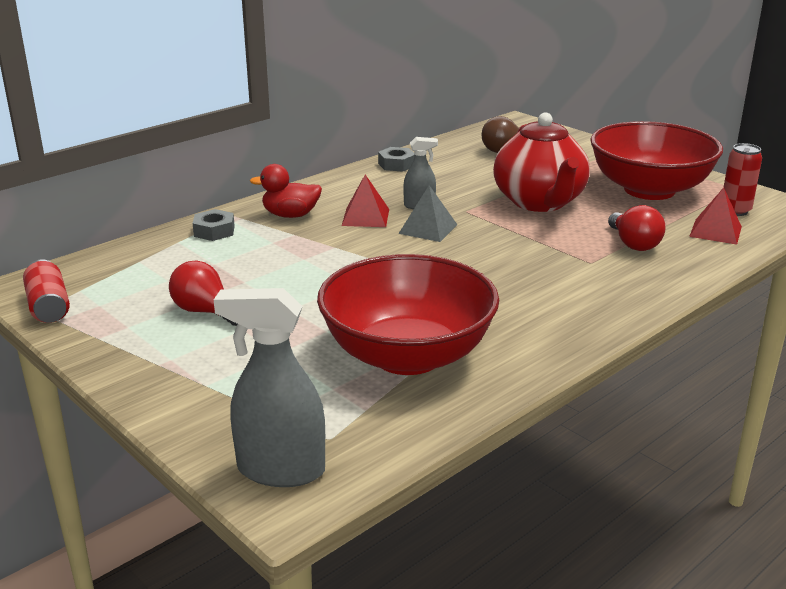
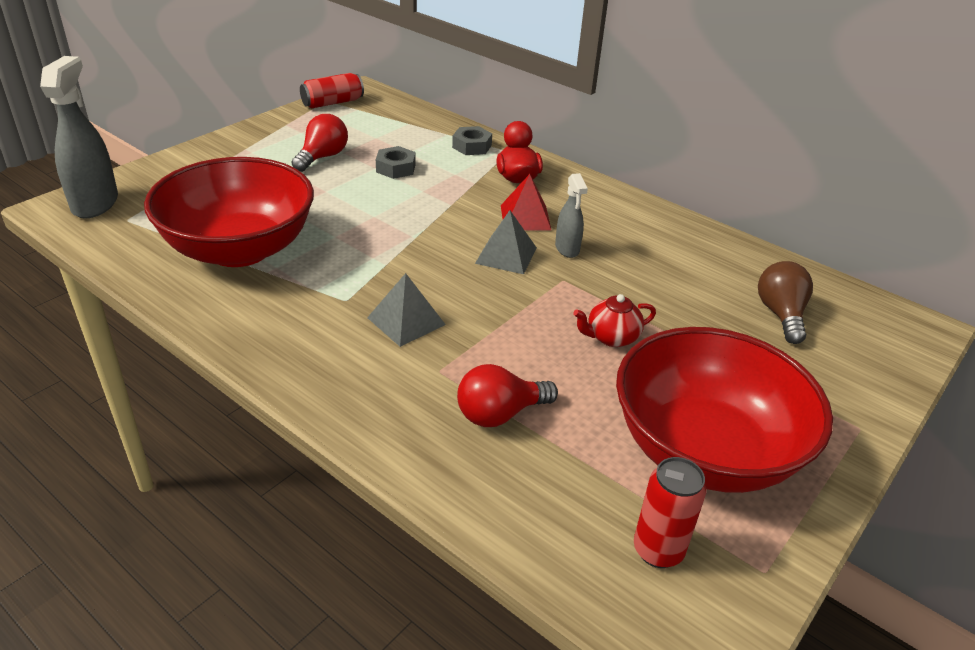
camera: 80 degrees right, 10 degrees up
grey nut [378,147,415,172] -> grey nut moved to [376,146,416,179]
red teapot [493,112,590,212] -> red teapot [573,294,656,347], size x0.44
red pyramid [689,187,742,245] -> none
none -> grey pyramid [367,273,446,347]

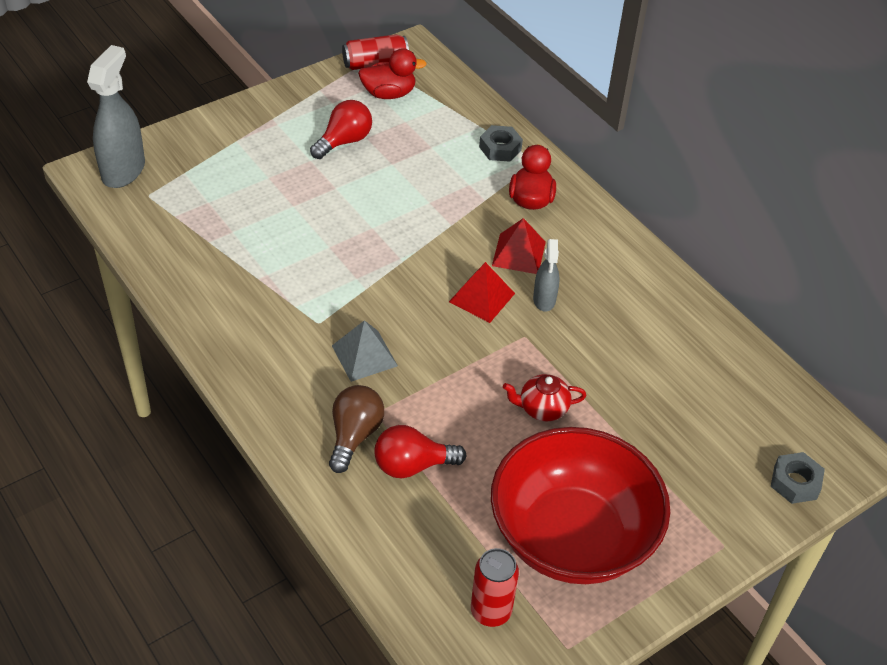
camera: 15 degrees right, 10 degrees up
red bowl [144,157,314,267] -> none
grey nut [376,146,416,179] -> grey nut moved to [771,452,825,504]
grey pyramid [475,210,537,274] -> red pyramid [449,262,515,323]
brown light bulb [758,261,813,344] -> brown light bulb moved to [329,385,384,473]
none -> red duck [358,48,427,99]

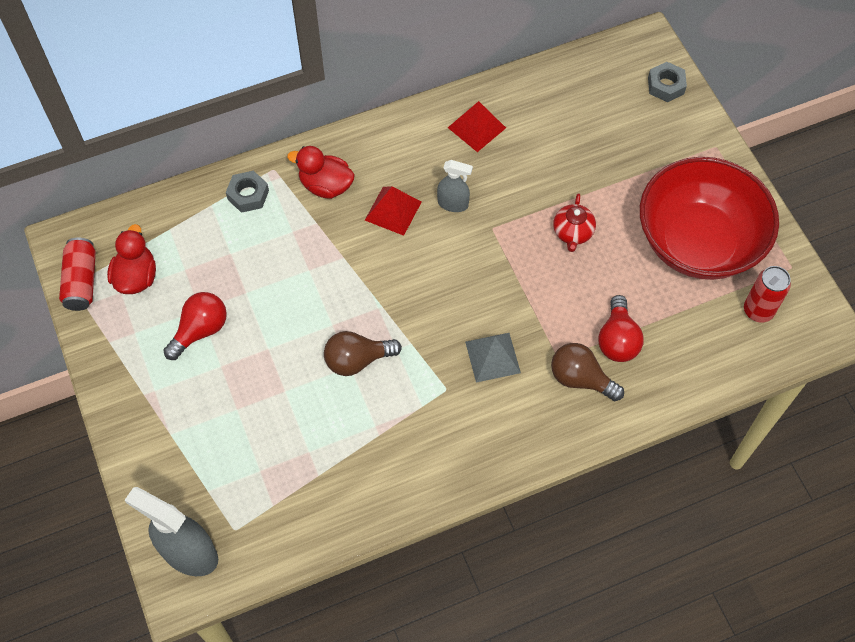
camera: 75 degrees left, 15 degrees up
red light bulb [310,100,372,159] -> red light bulb turned 75 degrees clockwise [163,292,227,360]
red pyramid [449,262,515,323] -> red pyramid moved to [448,101,506,152]
none -> brown light bulb [324,331,402,376]

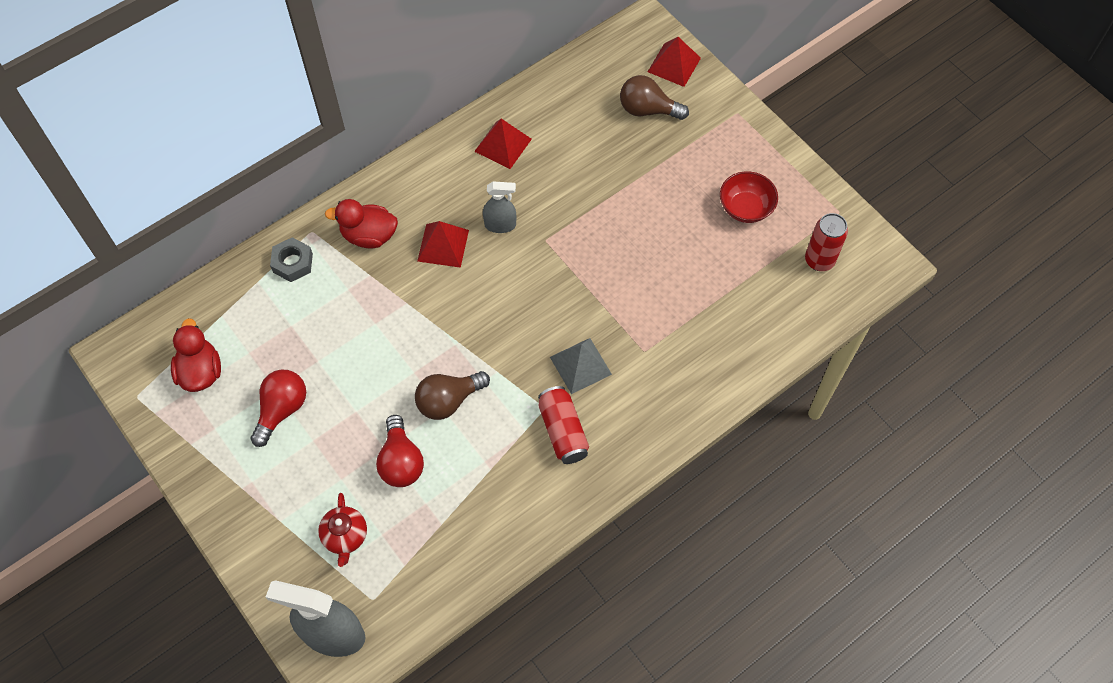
camera: 15 degrees left, 0 degrees up
red can [59,237,96,311] -> red can moved to [538,386,589,464]
brown light bulb [551,343,624,401] -> brown light bulb moved to [620,75,689,120]
red teapot [553,193,596,252] -> red teapot moved to [318,493,367,567]
red light bulb [598,295,644,362] -> red light bulb moved to [376,415,424,487]
red bowl [640,157,779,280] -> red bowl [720,171,778,223], size x0.44
grey nut [648,62,687,102] -> red pyramid [647,37,701,87]

